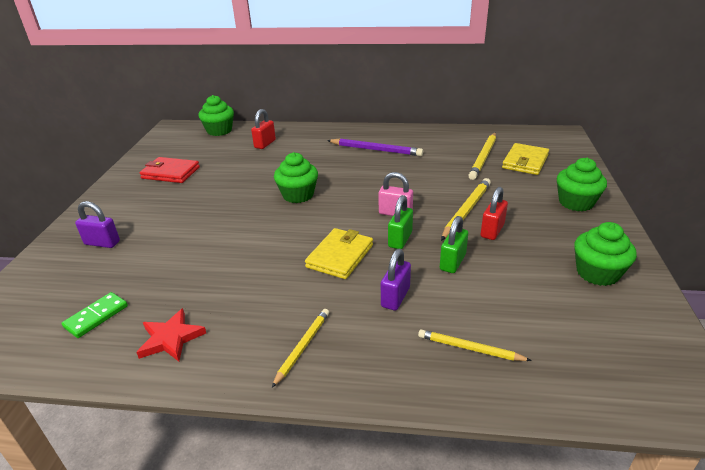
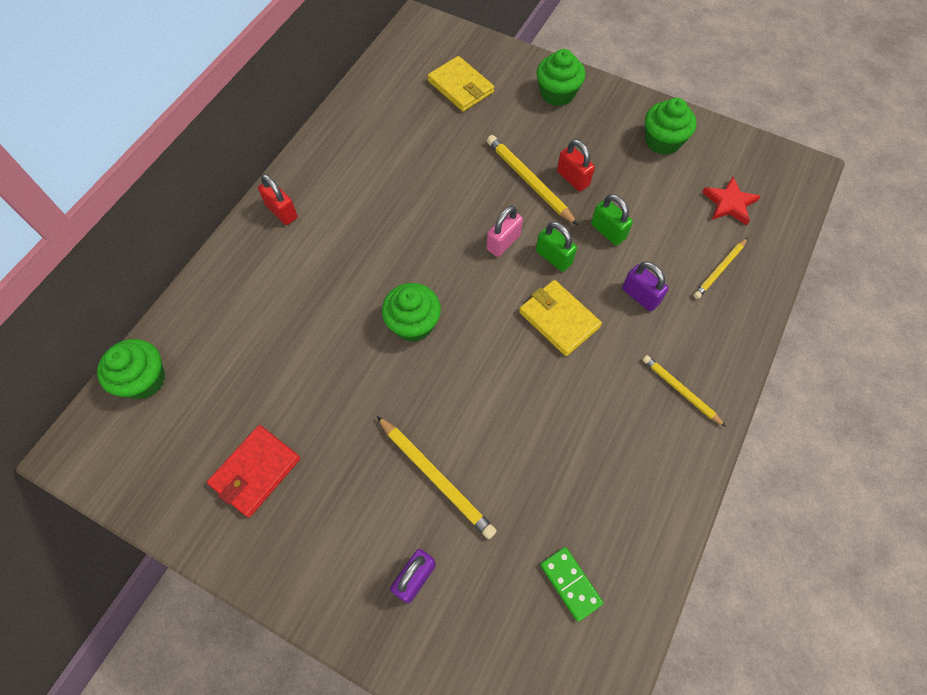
camera: 70 degrees left, 30 degrees up
red star [136,308,206,362] -> red star moved to [702,177,761,225]
red padlock [251,109,276,149] -> red padlock moved to [258,174,298,225]
purple pencil [327,138,423,156] -> none
yellow pencil [468,133,496,180] -> yellow pencil moved to [377,416,497,539]

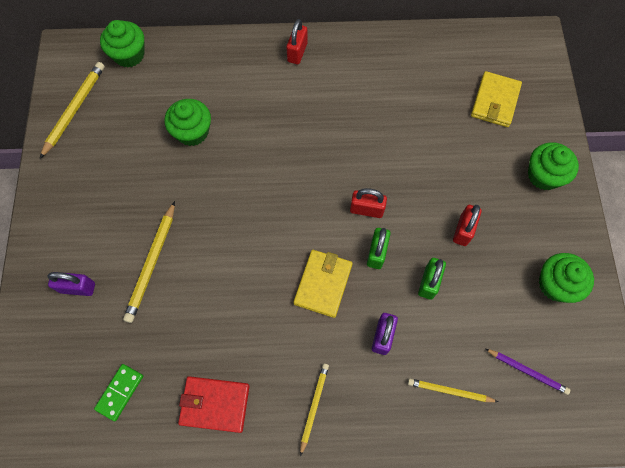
camera: 60 degrees right, 5 degrees up
red wallet [207,425,300,517] -> red wallet moved to [178,376,250,433]
green cupcake [382,283,441,342] -> green cupcake moved to [164,99,211,146]
yellow pencil [487,135,578,225] -> yellow pencil moved to [40,62,105,159]
pink padlock [487,205,523,257] -> red padlock [350,188,387,218]
red star [702,177,761,225] -> purple pencil [485,349,570,395]

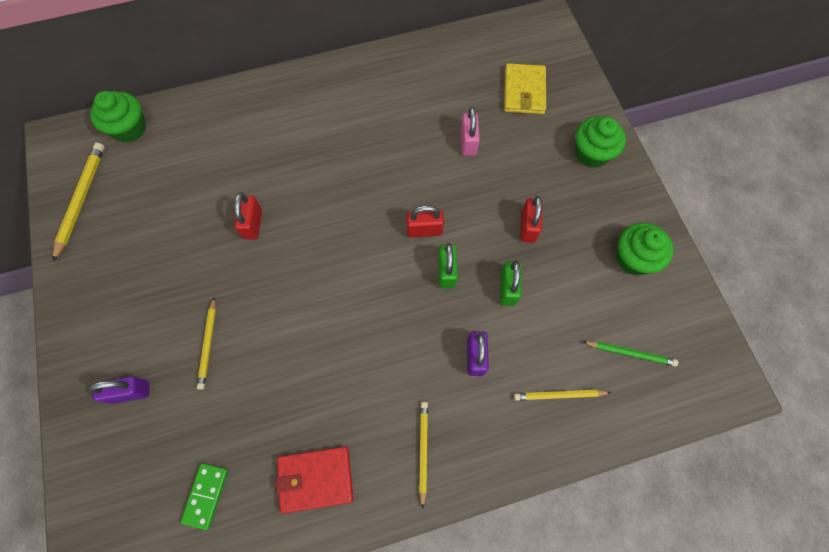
camera: 15 degrees left, 0 degrees up
yellow pencil [123,201,175,323] -> yellow pencil [197,298,216,390], size x0.64
green cupcake [164,99,211,146] -> none
red padlock [286,19,308,64] -> red padlock moved to [234,193,262,240]
yellow wallet [293,250,353,318] -> none
purple pencil [485,349,570,395] -> green pencil [582,341,678,367]
none -> pink padlock [460,107,480,156]

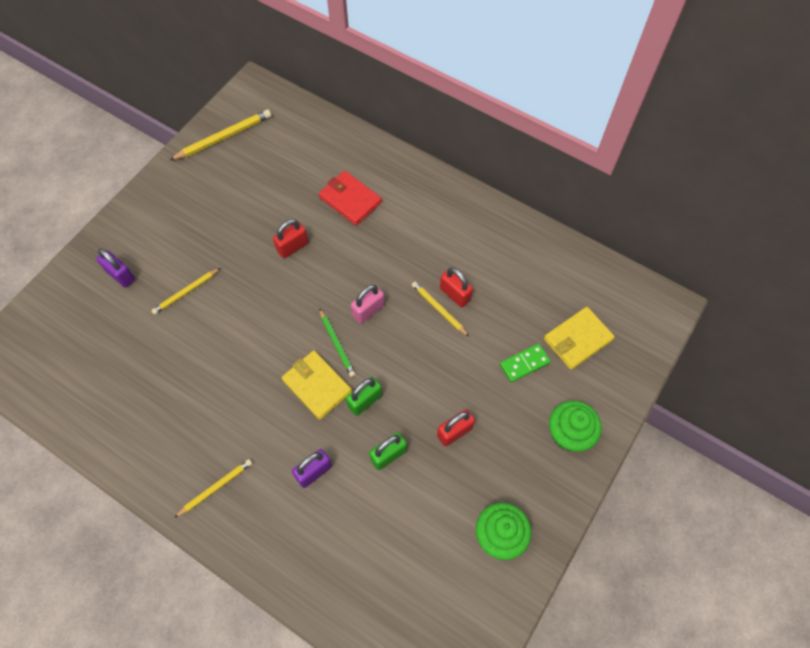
camera: 50 degrees right, 5 degrees down
green cupcake [90,91,146,142] -> none
green domino [180,463,228,530] -> green domino moved to [500,343,551,383]
red wallet [275,446,353,514] -> red wallet moved to [319,171,382,226]
red padlock [406,205,444,238] -> red padlock moved to [440,267,473,307]
pink padlock [460,107,480,156] -> pink padlock moved to [351,285,385,324]
yellow pencil [514,390,611,401] -> yellow pencil moved to [412,282,469,336]
green pencil [582,341,678,367] -> green pencil moved to [319,308,356,377]
none -> yellow wallet [282,350,352,420]

